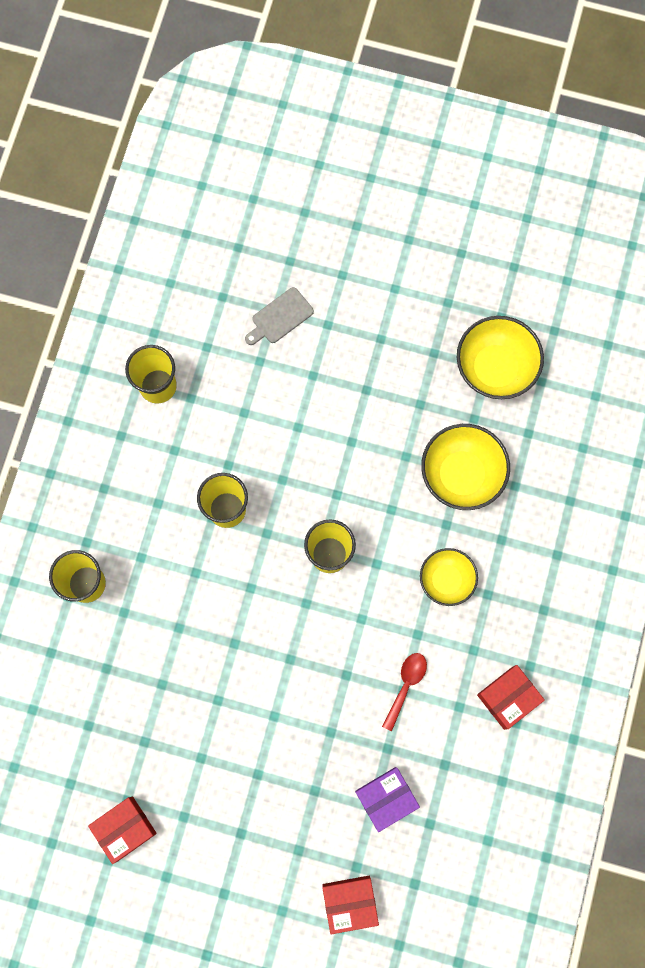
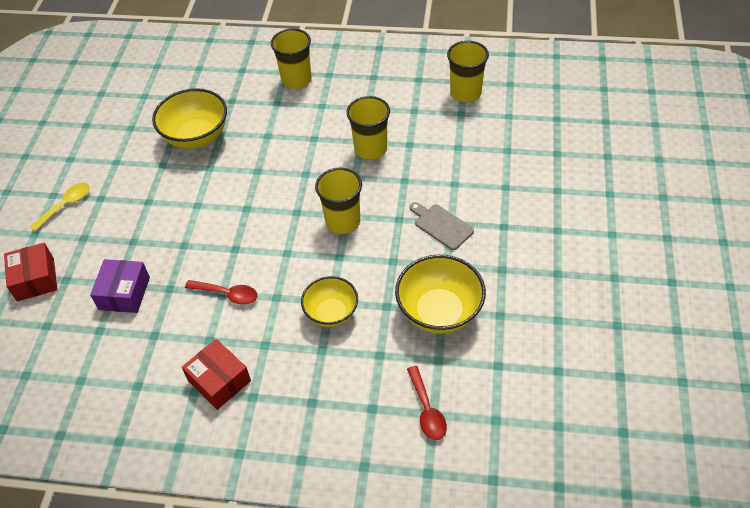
camera: 85 degrees right, 25 degrees down
red box [88,796,157,864] -> none
grey cutting board [245,287,314,345] -> grey cutting board moved to [410,202,474,250]
purple box [355,767,420,832] -> purple box turned 45 degrees clockwise [90,259,150,313]
yellow bowl [457,316,544,399] -> yellow bowl moved to [152,88,227,149]
none -> yellow spoon [30,183,90,232]
none -> red spoon [407,366,447,440]

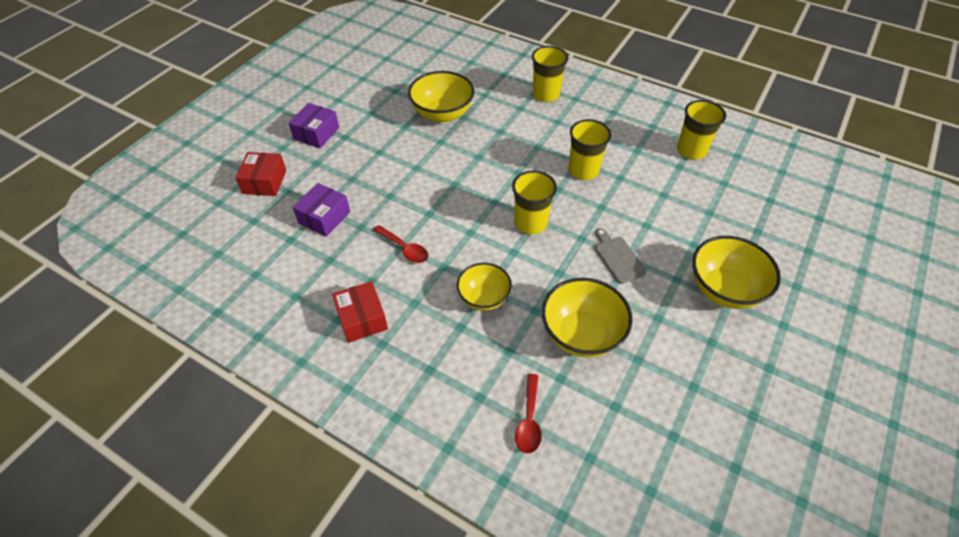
camera: 20 degrees right, 0 degrees up
yellow spoon [30,183,90,232] -> purple box [289,103,339,148]
none -> yellow bowl [692,236,781,309]

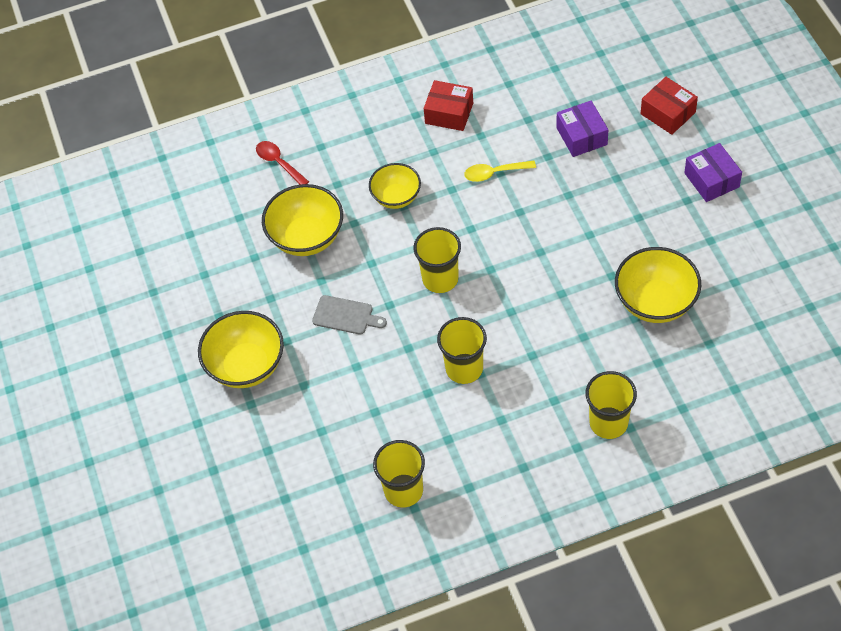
camera: 135 degrees right, 5 degrees up
red spoon [373,225,428,263] -> yellow spoon [464,161,536,182]

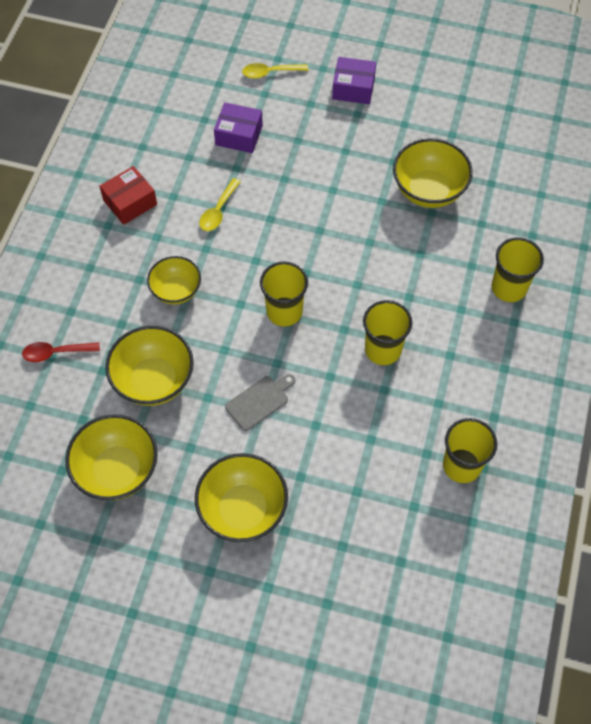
camera: 60 degrees left, 5 degrees up
red box [641,77,698,135] -> yellow spoon [242,63,308,79]
none -> yellow bowl [65,414,158,500]

